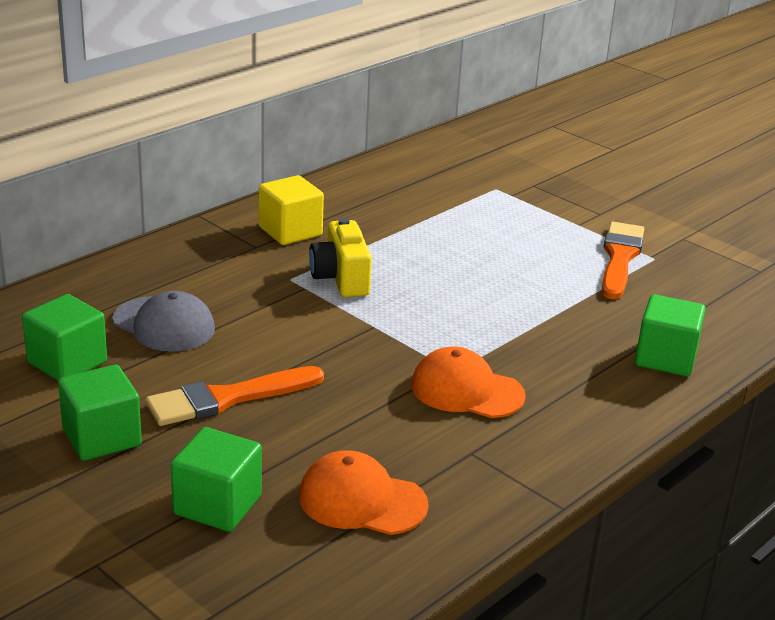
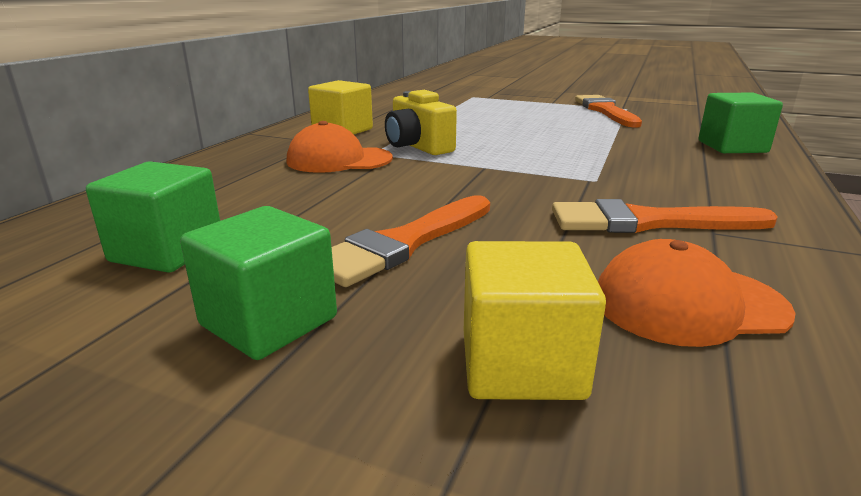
camera: 20 degrees left, 5 degrees down
grey cap [113,291,215,352] -> none
green cube [171,427,262,532] -> yellow cube [464,241,606,400]
orange cap [411,346,526,418] -> orange cap moved to [287,121,393,173]
none -> orange brush [552,199,778,233]

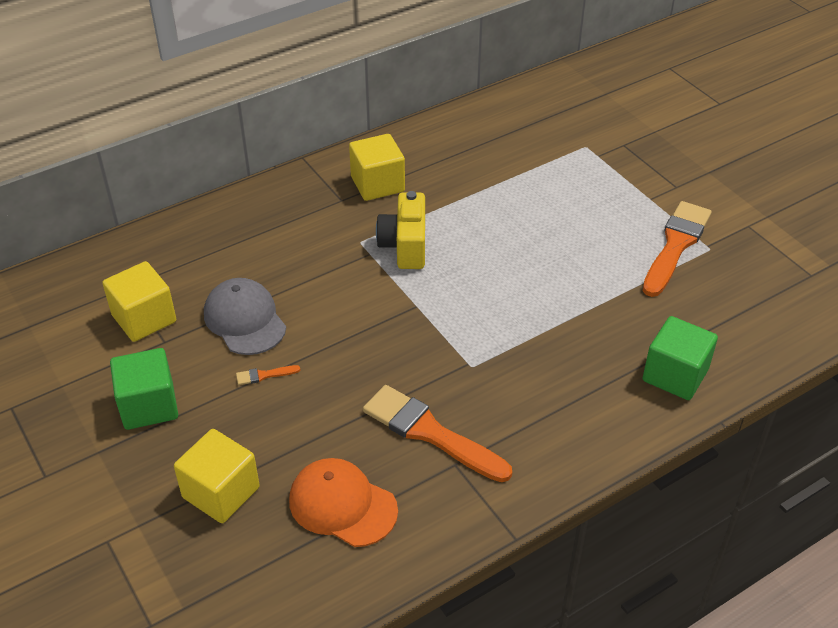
camera: 35 degrees right, 20 degrees up
green cube [86,162,220,273] -> yellow cube [102,261,176,342]
orange cap [287,121,393,173] -> none
orange brush [332,195,490,287] -> orange brush [236,365,300,385], size x0.40
none -> grey cap [204,278,286,355]

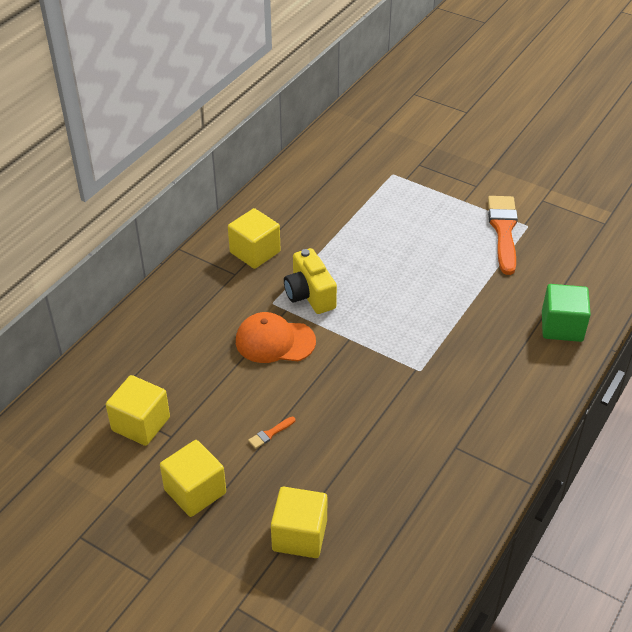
camera: 25 degrees left, 0 degrees up
green cube [110,348,178,430] -> yellow cube [160,440,226,517]
grey cap [204,278,286,355] -> none
orange cap [289,458,398,547] -> orange cap moved to [236,312,316,363]
orange brush [363,385,512,482] -> none

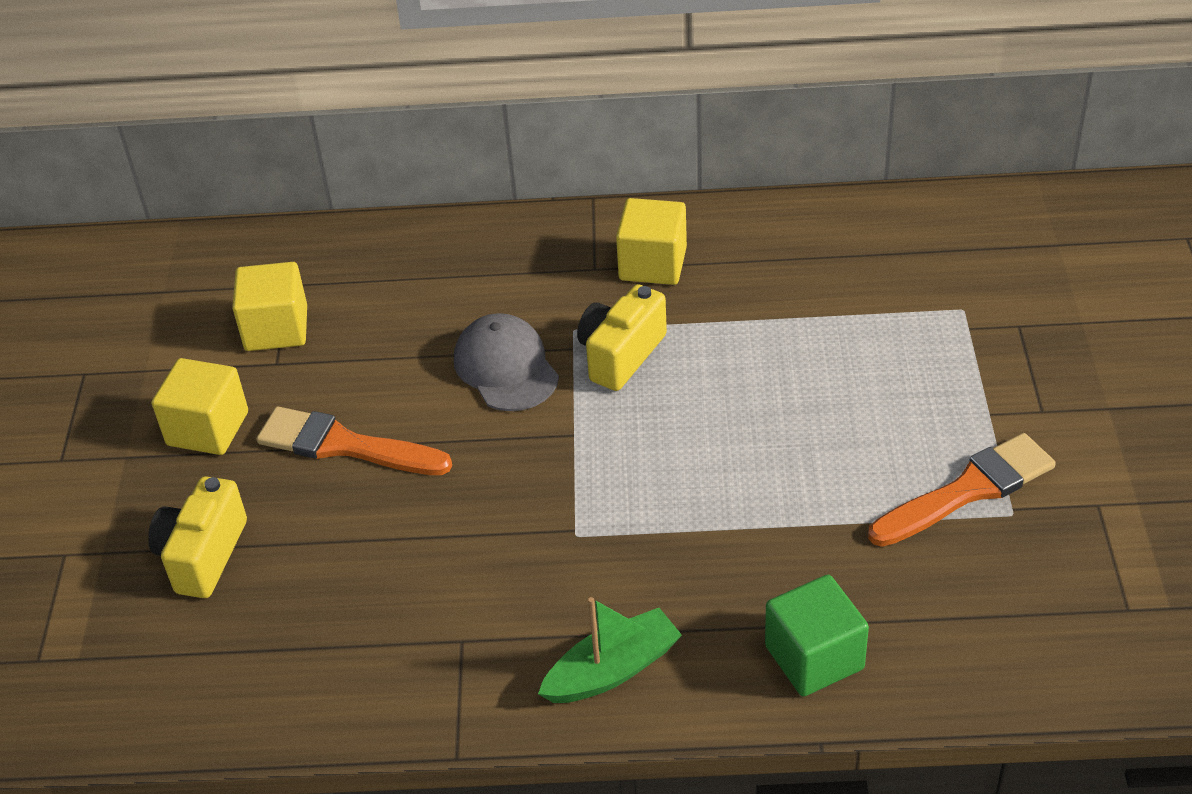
camera: 60 degrees right, 0 degrees up
orange cap [236,312,316,363] -> grey cap [454,313,559,411]
orange brush [248,417,295,449] -> orange brush [257,406,452,475], size x2.49
yellow cube [271,487,328,558] -> yellow camera [148,476,247,598]
none -> green boat [538,597,682,703]

